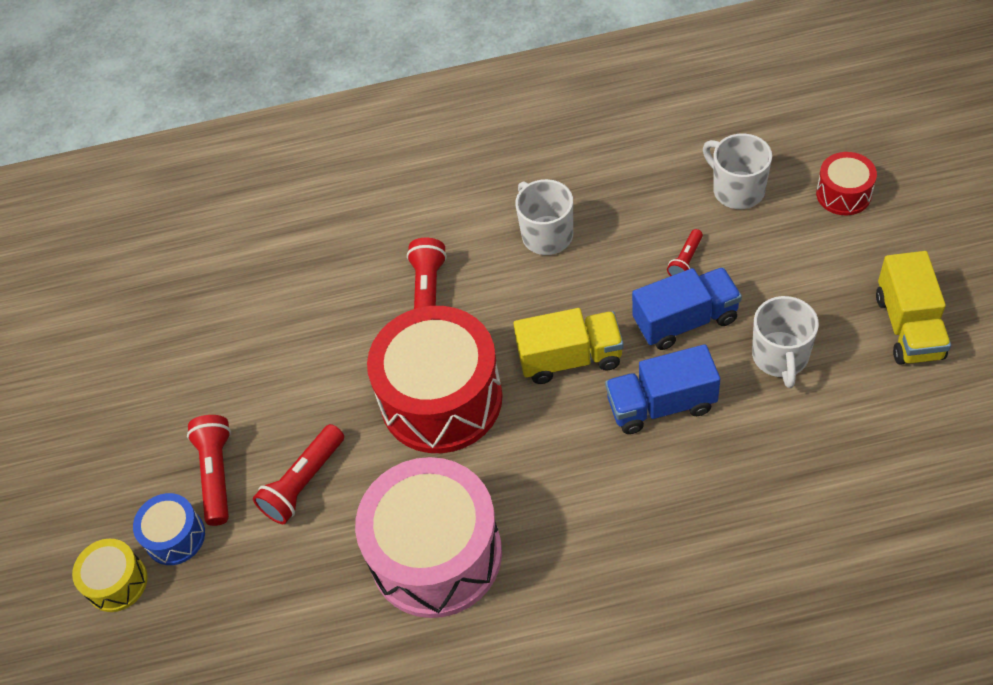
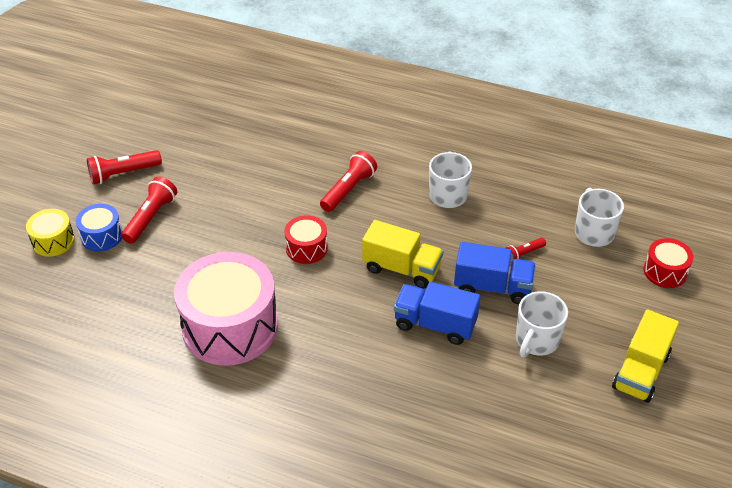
camera: 25 degrees right, 10 degrees down
red flashlight [253,424,344,524] -> red flashlight moved to [87,150,162,185]
red drum [367,306,503,453] -> red drum [284,215,328,264], size x0.47

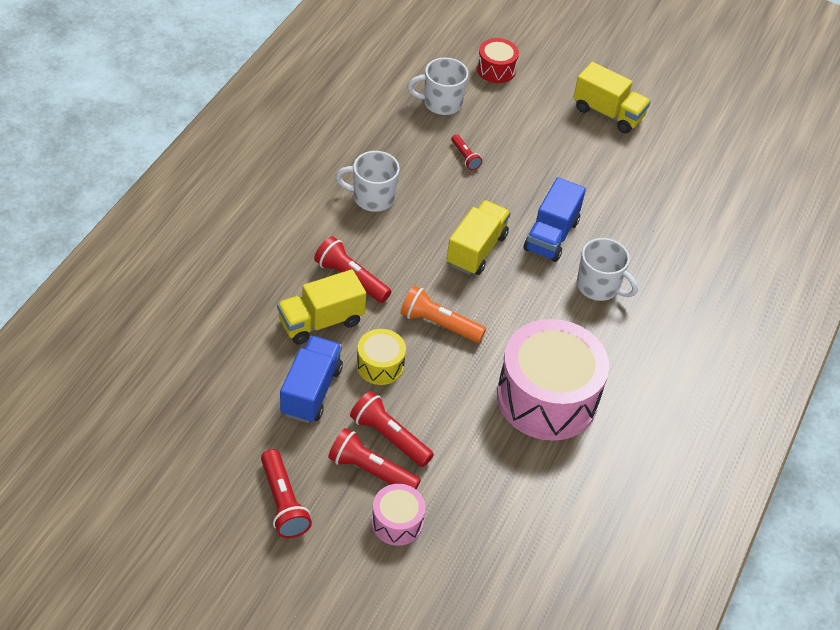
camera: 90 degrees left, 5 degrees up
yellow drum [26,209,75,257] -> yellow drum moved to [357,329,406,385]
blue drum [76,204,123,251] -> pink drum [371,484,426,546]
red drum [284,215,328,264] -> orange flashlight [400,286,486,343]
blue truck [454,242,536,304] -> blue truck moved to [280,336,343,423]
white mug [516,291,568,357] -> white mug moved to [577,238,638,301]
none -> yellow truck [277,269,366,345]
none -> red flashlight [350,391,434,467]

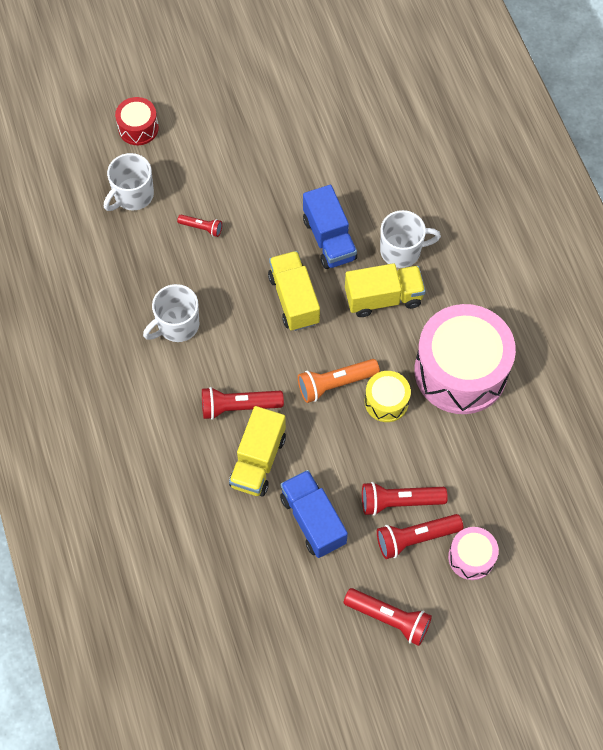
camera: 40 degrees left, 15 degrees up
yellow drum [357,329,406,385] -> yellow drum moved to [365,371,411,422]
yellow truck [573,62,651,133] -> yellow truck moved to [345,263,426,317]

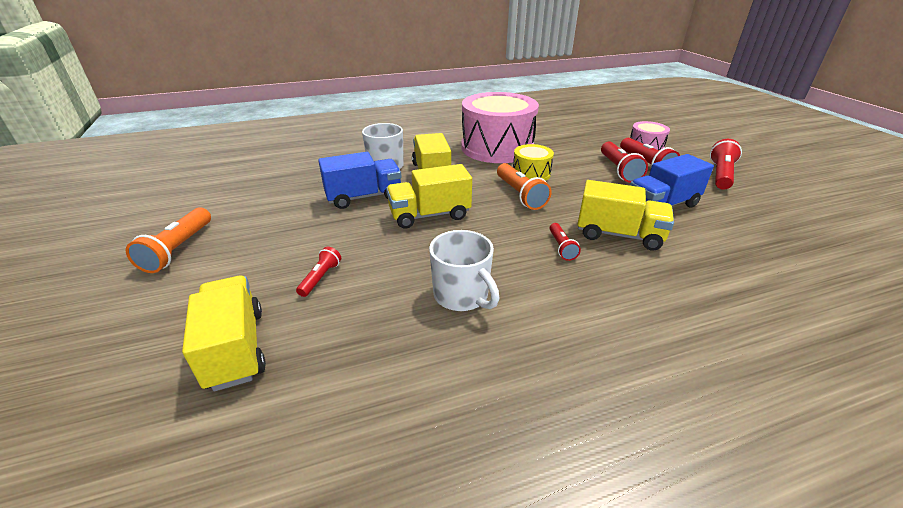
camera: 90 degrees left, 30 degrees down
white mug [104,153,154,211] -> yellow truck [182,276,266,391]
red drum [115,97,159,145] -> none
red flashlight [202,387,284,420] -> red flashlight [549,223,581,261], size x0.58
none -> orange flashlight [126,207,211,273]

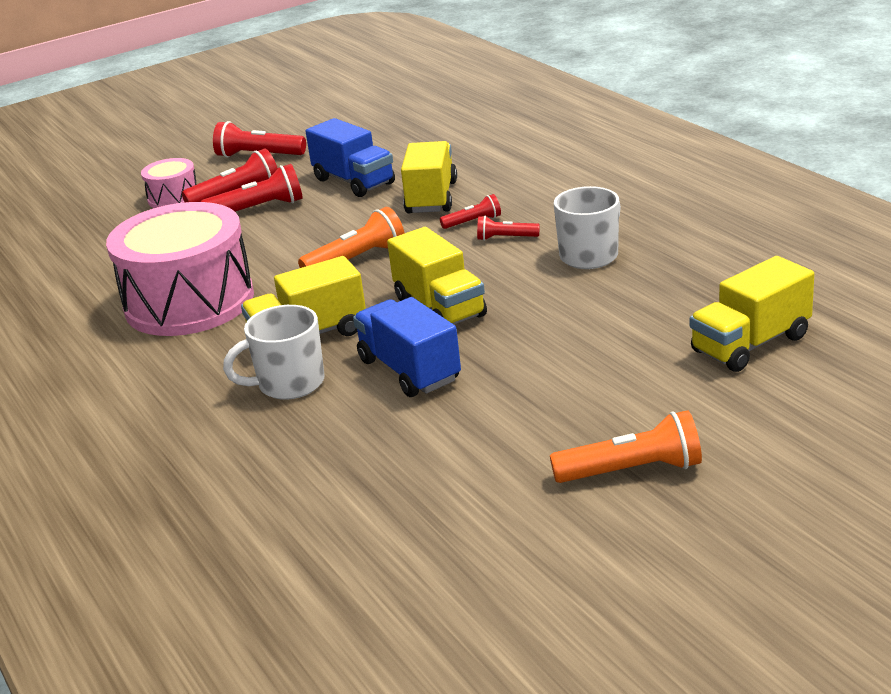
camera: 100 degrees left, 5 degrees down
red flashlight [296,247,341,297] -> red flashlight moved to [477,216,540,241]
yellow drum [513,144,554,181] -> none

